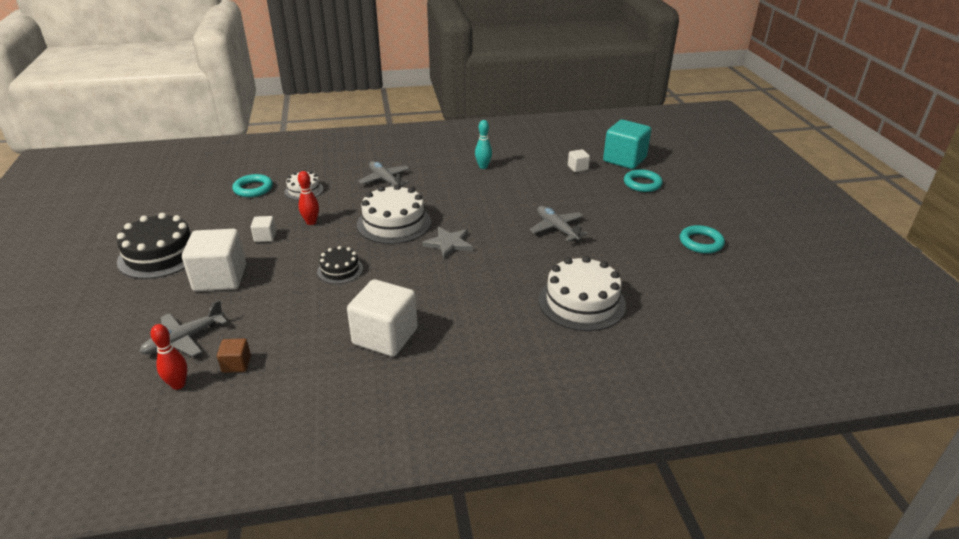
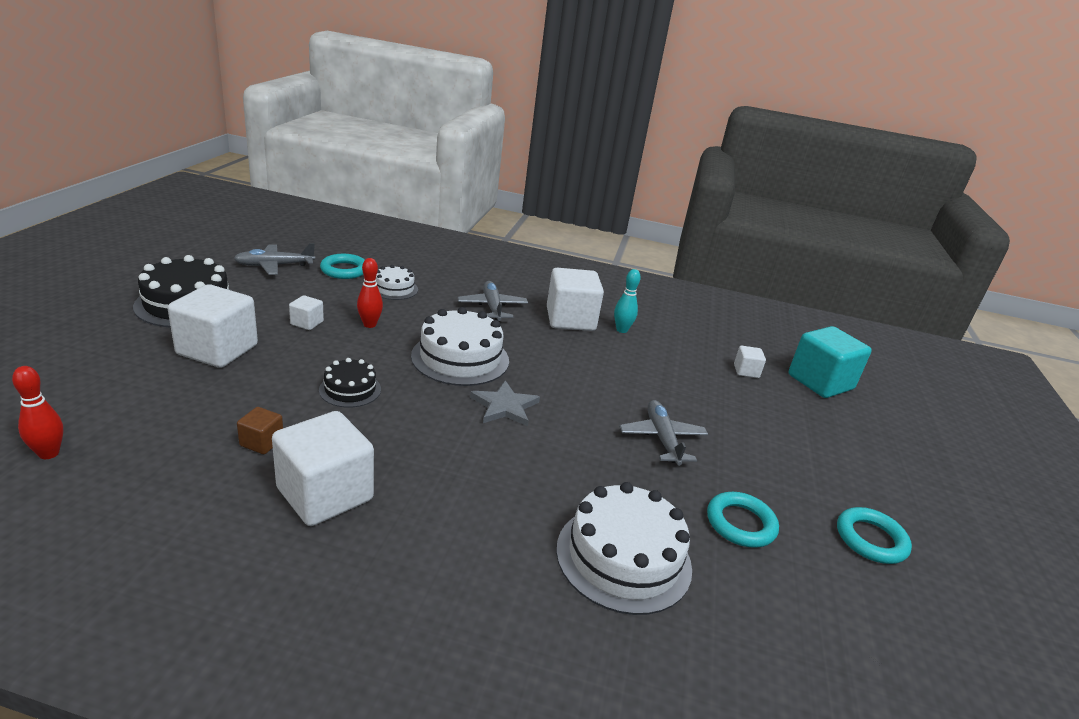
camera: 20 degrees right, 5 degrees down
grey plane [139,300,227,357] -> grey plane moved to [233,243,315,275]
brown cube [217,338,251,373] -> brown cube moved to [237,407,283,454]
turquoise ring [624,169,663,192] -> turquoise ring moved to [707,492,779,548]
none -> white cube [547,268,604,331]

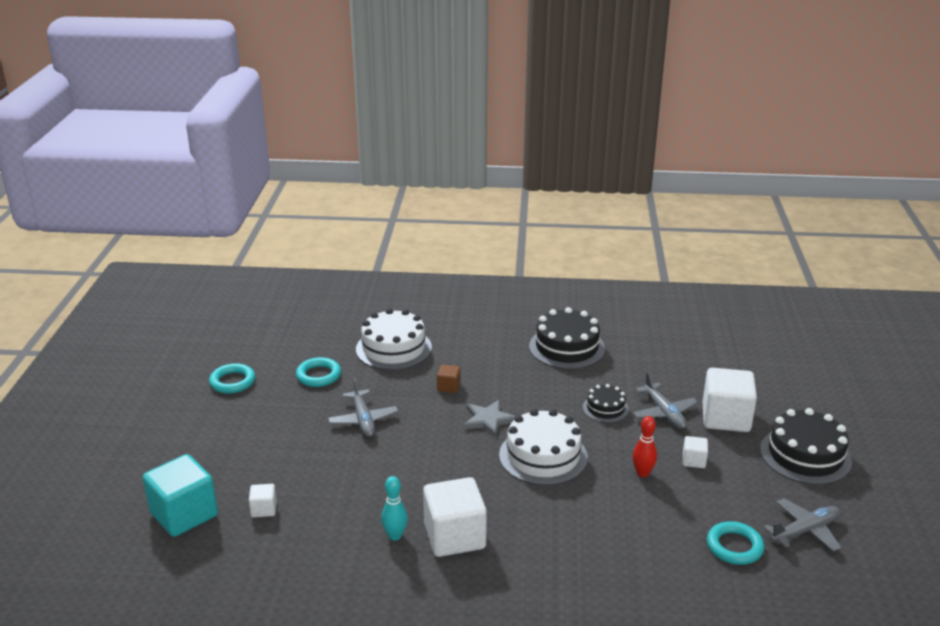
camera: 175 degrees right, 0 degrees up
red bowling pin [12,366,63,459] -> none
brown cube [237,407,283,454] -> brown cube moved to [437,365,461,393]
white cube [272,411,374,526] -> black cake [529,307,605,369]
white cake [376,265,418,300] -> none
grey plane [458,281,528,321] -> grey plane moved to [633,372,698,429]

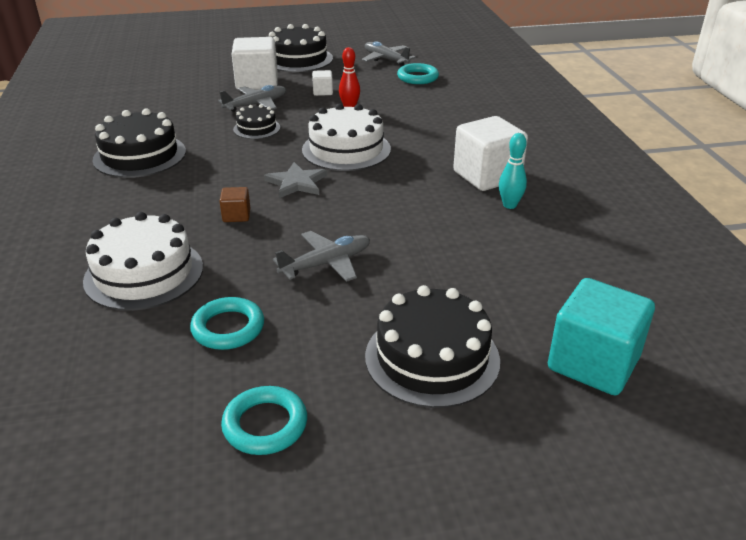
camera: 105 degrees left, 5 degrees up
white cube [249,484,277,517] -> none
none -> black cake [365,285,500,408]

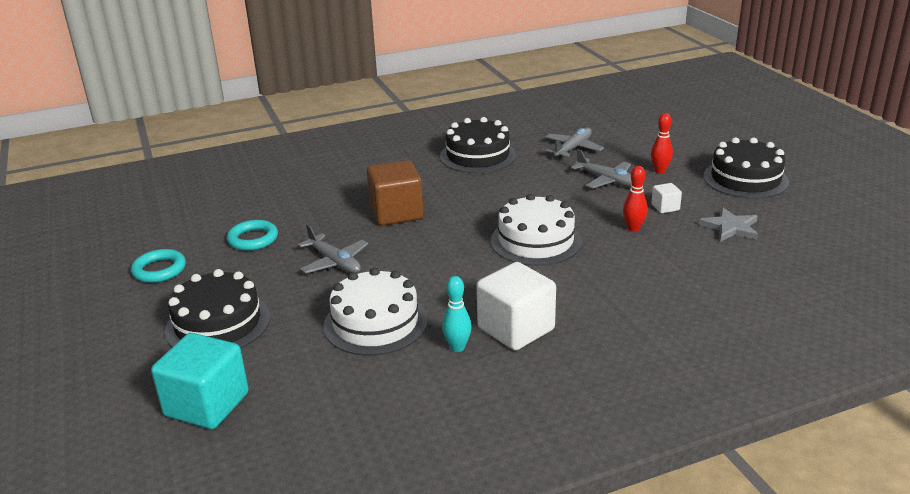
camera: 80 degrees right, 5 degrees down
white cake [83,212,203,311] -> white cake moved to [323,268,428,356]
brown cube [219,187,250,222] -> brown cube [367,160,424,226], size x2.15
white cube [232,37,278,90] -> red bowling pin [651,113,673,174]
black cake [233,104,280,139] -> none
grey star [264,162,327,198] -> grey star moved to [699,207,758,242]
grey plane [362,41,416,66] -> grey plane moved to [545,128,604,158]
turquoise ring [397,63,439,84] -> none

